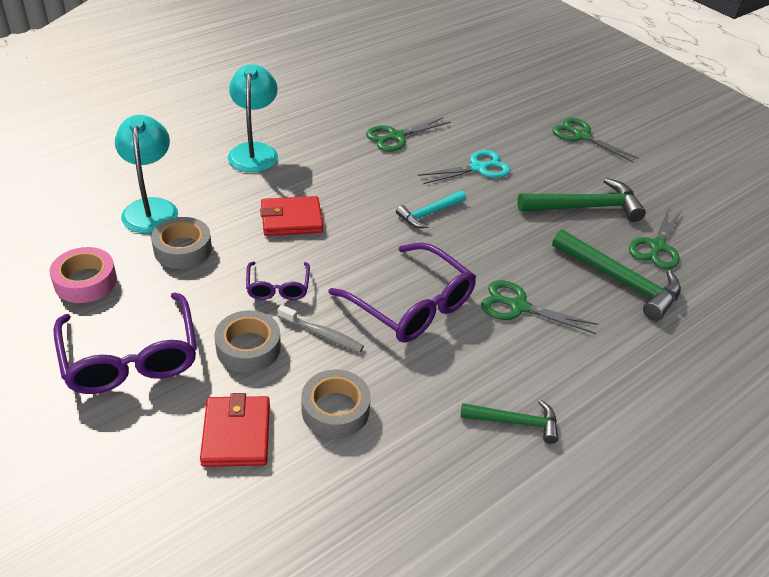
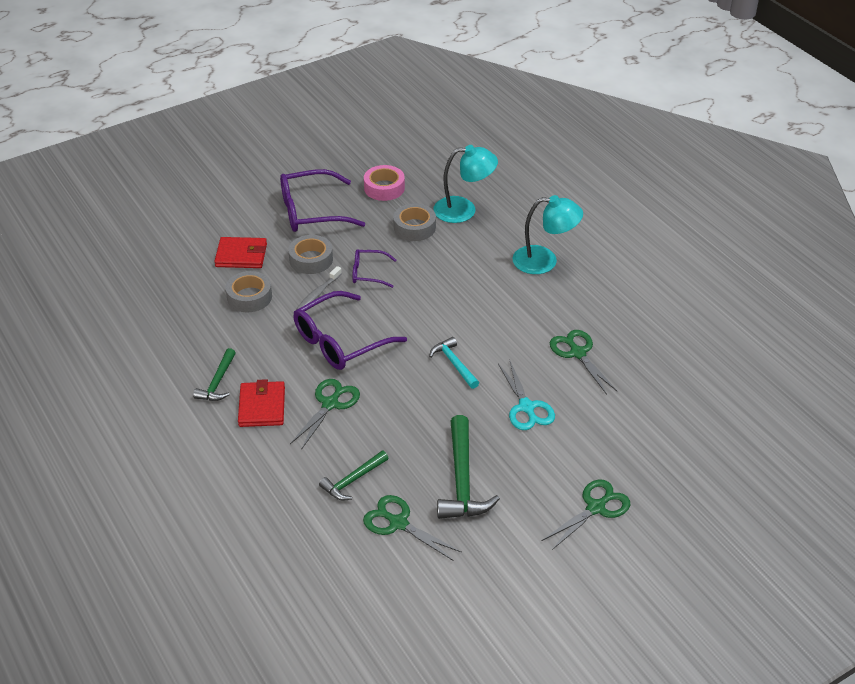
camera: 100 degrees right, 0 degrees up
red wallet [260,196,323,236] -> red wallet moved to [238,379,285,427]
green hammer [552,229,681,321] -> green hammer [319,450,389,500], size x0.60

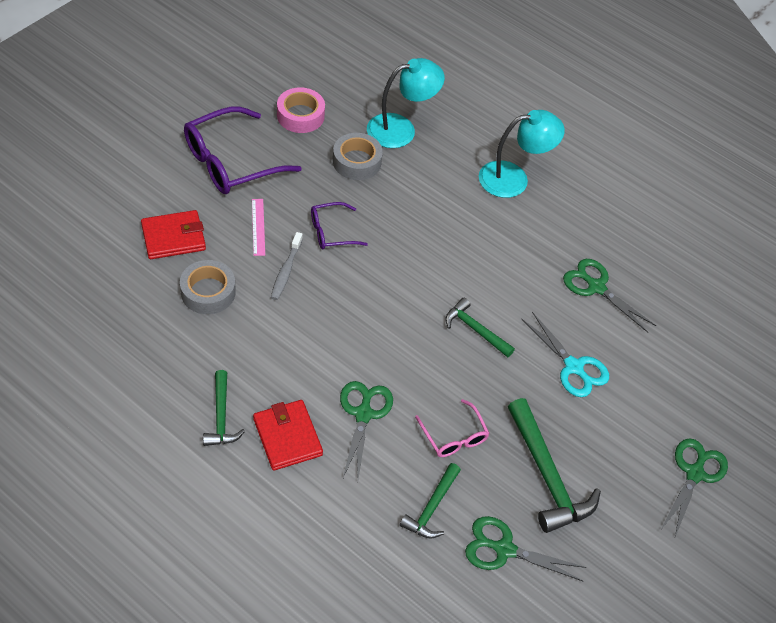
camera: 25 degrees left, 10 degrees up
grey tape [288,235,333,274] -> pink ruler [252,199,265,256]
purple glasses [294,291,407,370] -> none
turquoise hammer [429,337,479,389] -> green hammer [445,298,515,358]
none -> pink glasses [415,399,490,457]

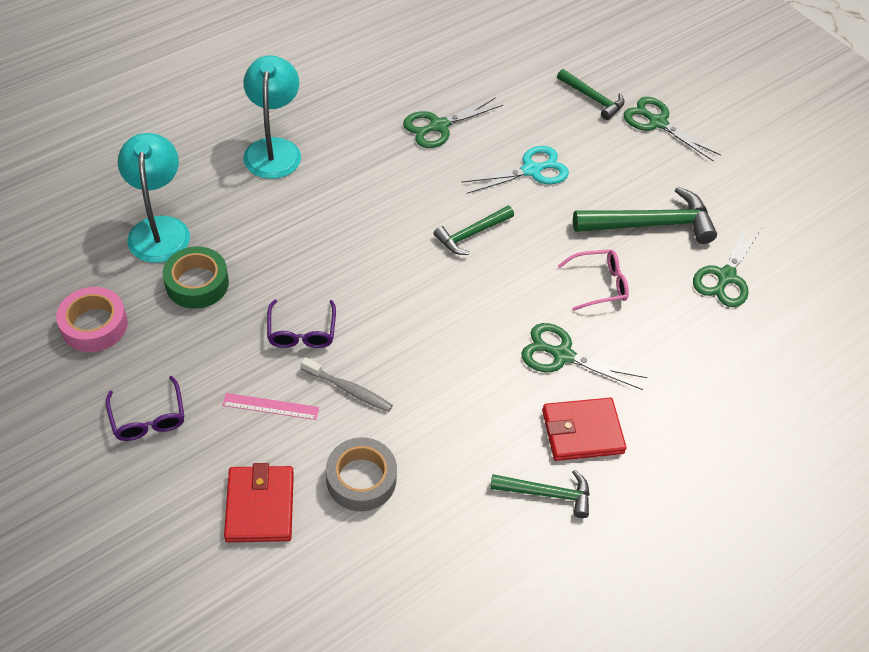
camera: 75 degrees left, 0 degrees up
purple glasses [184,106,301,194] -> purple glasses [106,376,185,441], size x0.53
grey tape [333,133,383,180] -> green tape [163,246,229,309]
green hammer [400,463,461,538] -> green hammer moved to [557,69,625,120]

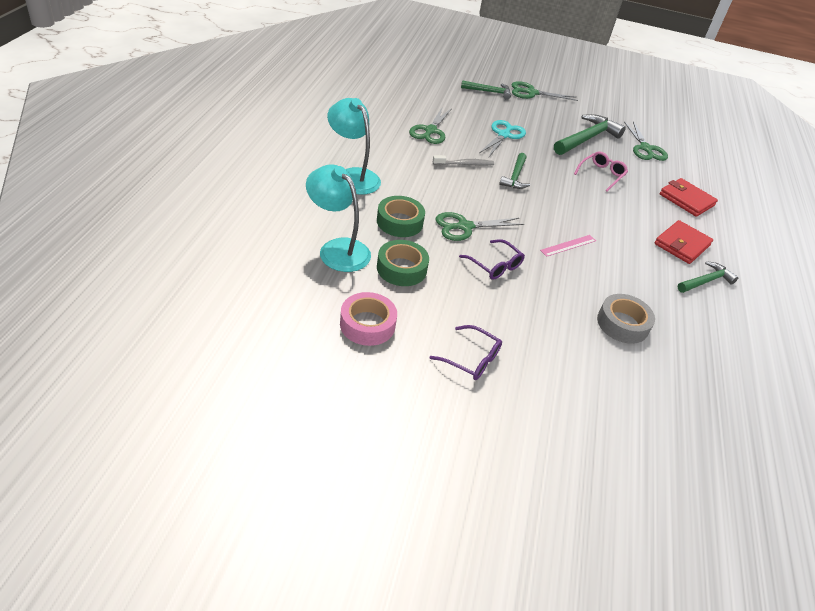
camera: 40 degrees left, 10 degrees down
pink ruler [222,393,319,420] -> pink ruler moved to [540,235,596,257]
red wallet [224,463,294,542] -> red wallet moved to [660,178,718,217]
grey toothbrush [301,357,393,412] -> grey toothbrush moved to [433,155,494,166]
green scissors [521,323,647,390] -> green scissors moved to [435,212,524,241]
none -> green tape [377,196,425,237]

